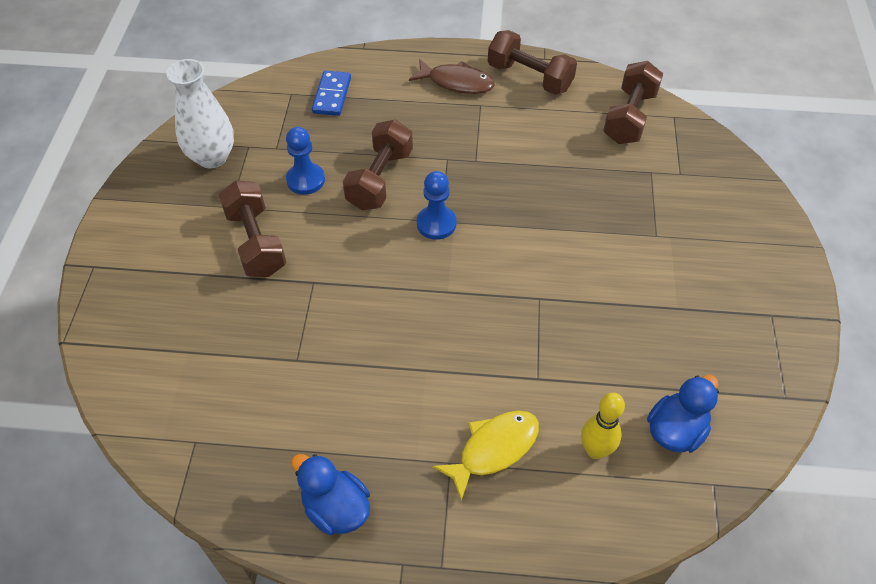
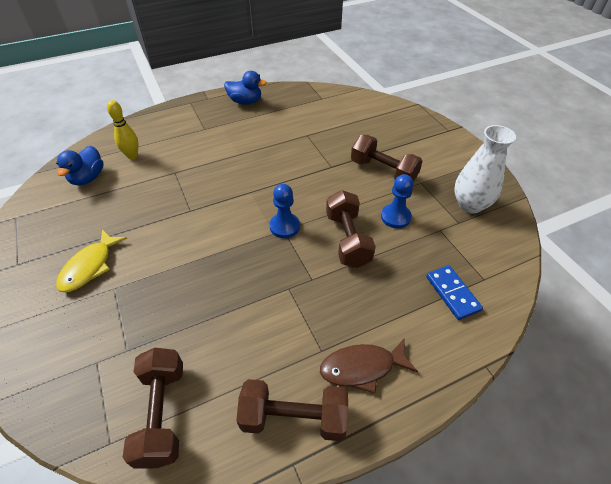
camera: 150 degrees right, 5 degrees down
yellow fish [432,410,539,501] -> yellow fish moved to [56,229,127,292]

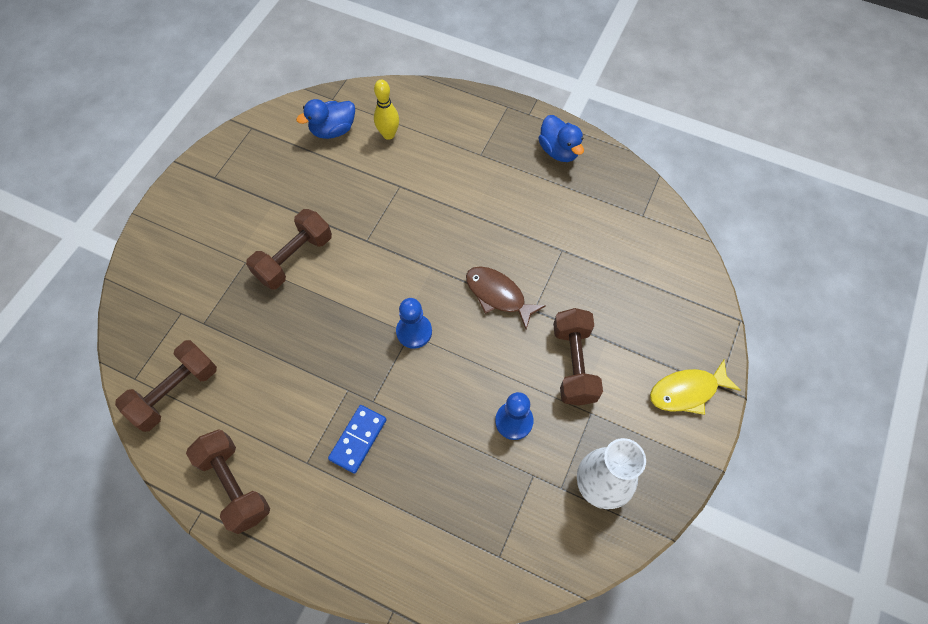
camera: 50 degrees right, 15 degrees up
yellow fish [56,229,127,292] -> yellow fish moved to [650,360,740,415]
brown fish [320,338,418,393] -> brown fish moved to [466,266,546,329]
brown dumbbell [326,190,376,268] -> brown dumbbell moved to [246,209,332,290]
blue domino [426,265,483,320] -> blue domino moved to [328,405,387,474]

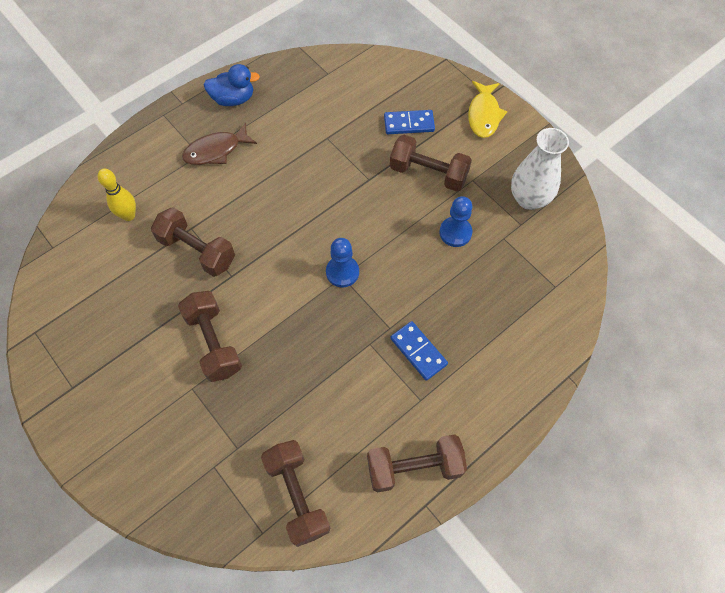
camera: 65 degrees left, 0 degrees up
blue duck [296,99,355,139] -> none
brown fish [466,266,546,329] -> brown fish moved to [182,122,257,165]
none -> brown dumbbell [151,207,235,277]
none -> blue domino [384,110,435,134]

